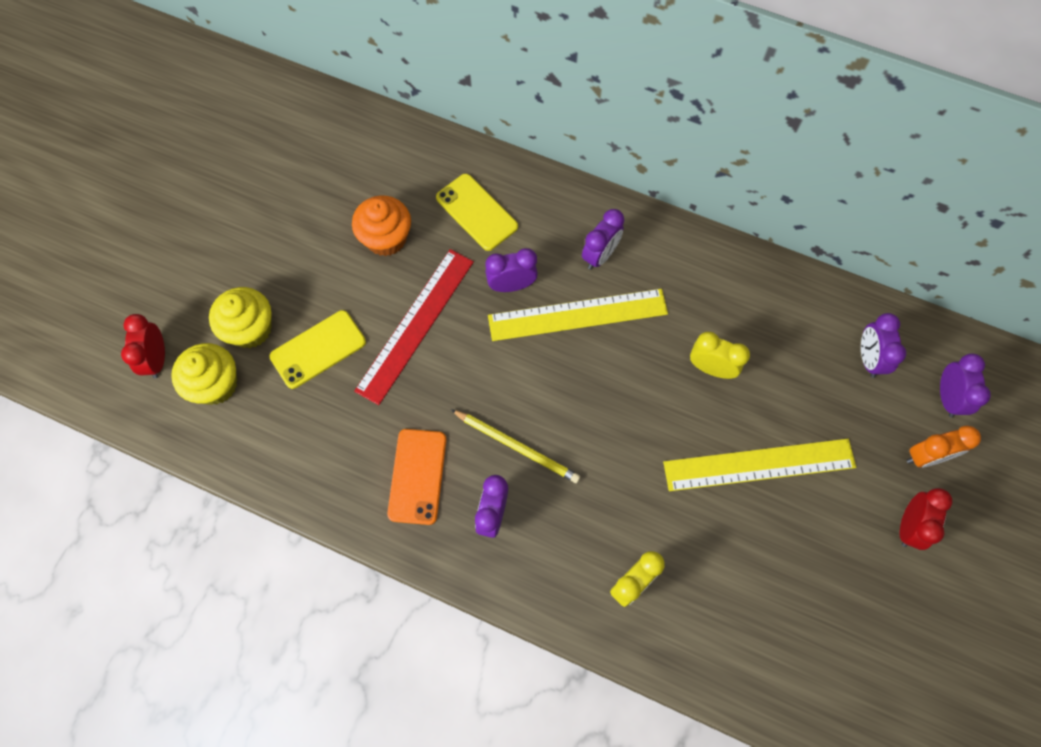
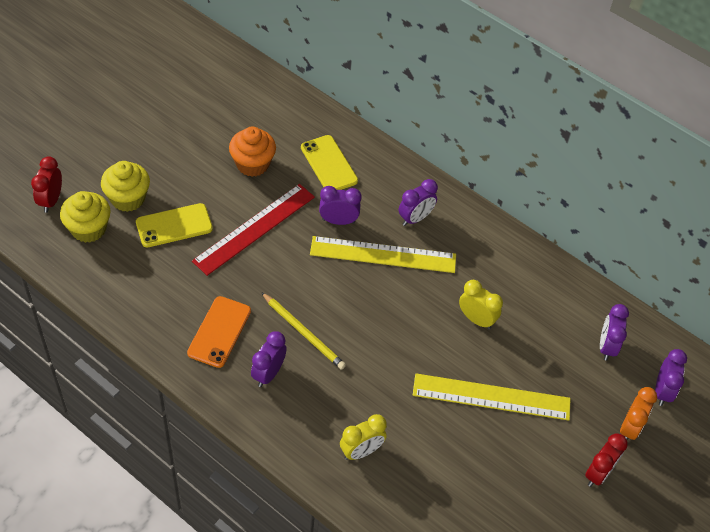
camera: 10 degrees right, 15 degrees down
orange clock [907,425,981,468] -> orange clock turned 60 degrees counterclockwise [620,387,657,440]

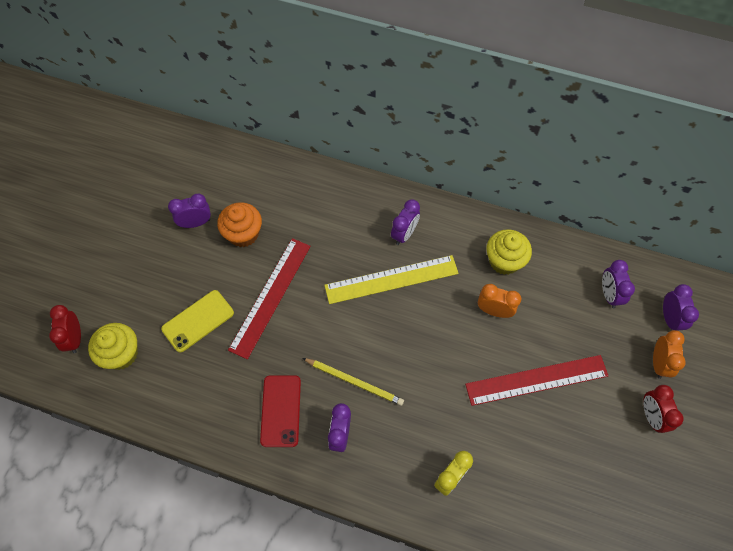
camera: 15 degrees left, 10 degrees up
yellow cupcake [101,161,150,212] -> yellow cupcake moved to [486,229,532,275]
orange phone [187,296,251,368] -> red phone [260,375,301,447]
yellow phone [301,135,358,190] -> none
purple clock [319,186,362,225] -> purple clock moved to [168,194,211,228]
yellow ruler [413,373,571,421] -> red ruler [465,355,609,406]
yellow clock [459,280,503,329] -> orange clock [478,284,521,318]
red clock [585,433,628,487] -> red clock turned 150 degrees clockwise [643,385,684,433]

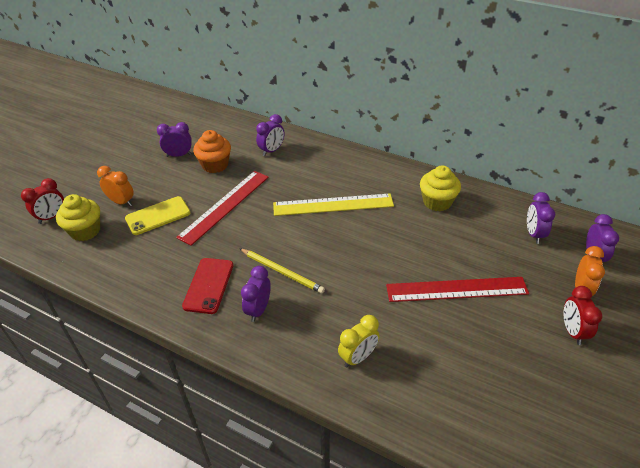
camera: 10 degrees right, 20 degrees down
red clock [49,305,81,353] -> red clock turned 135 degrees counterclockwise [21,178,64,224]
purple clock [391,200,420,245] -> purple clock moved to [256,114,284,156]
orange clock [478,284,521,318] -> orange clock moved to [97,166,134,206]

